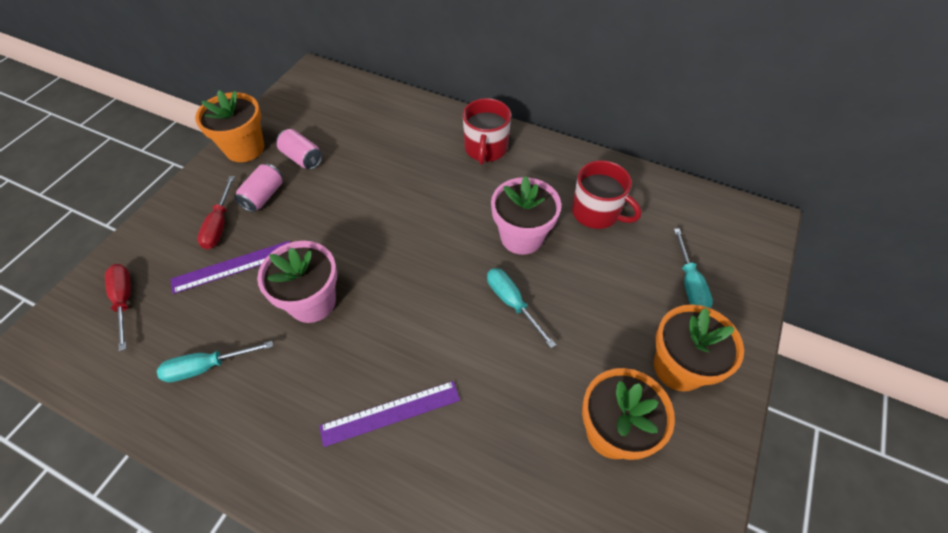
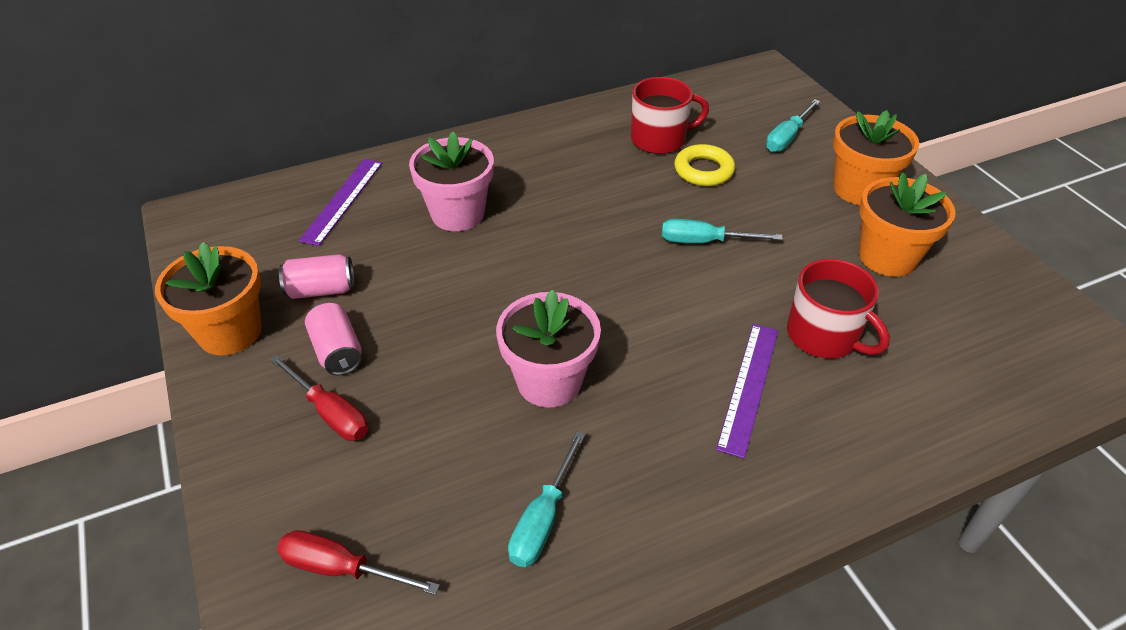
camera: 50 degrees left, 10 degrees down
purple ruler [171,241,290,294] -> purple ruler moved to [299,159,383,246]
red mug [463,98,511,165] -> red mug moved to [787,259,890,358]
pink flower pot [491,176,561,255] -> pink flower pot moved to [409,131,494,231]
turquoise screwdriver [674,228,713,308] -> turquoise screwdriver turned 90 degrees clockwise [766,99,820,152]
none -> yellow ring [674,144,735,186]

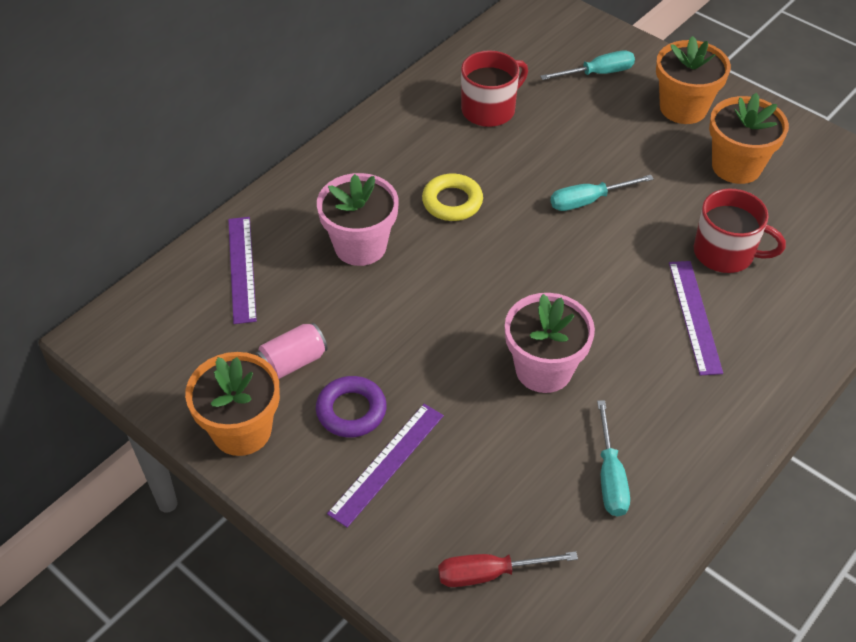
camera: 25 degrees left, 5 degrees up
red screwdriver [270,355,368,441] -> purple ruler [327,404,444,528]
pink can [305,302,362,375] -> purple ring [316,376,387,437]
yellow ring [674,144,735,186] -> yellow ring moved to [422,174,483,221]
turquoise screwdriver [766,99,820,152] -> turquoise screwdriver turned 120 degrees counterclockwise [540,51,635,80]

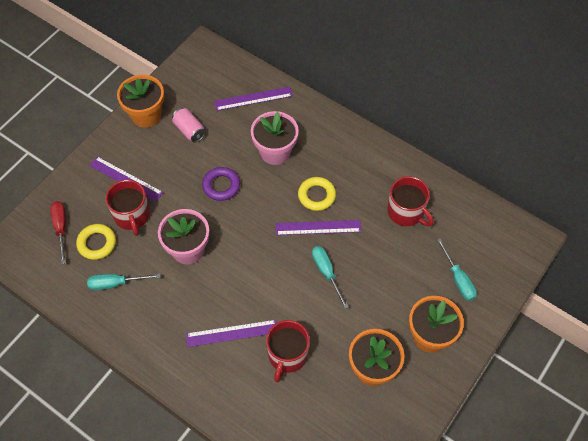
camera: 85 degrees right, 10 degrees up
purple ring [316,376,387,437] -> purple ring moved to [202,167,240,201]
none -> yellow ring [76,224,116,260]
none -> red mug [106,180,150,236]
none -> purple ruler [276,220,361,235]

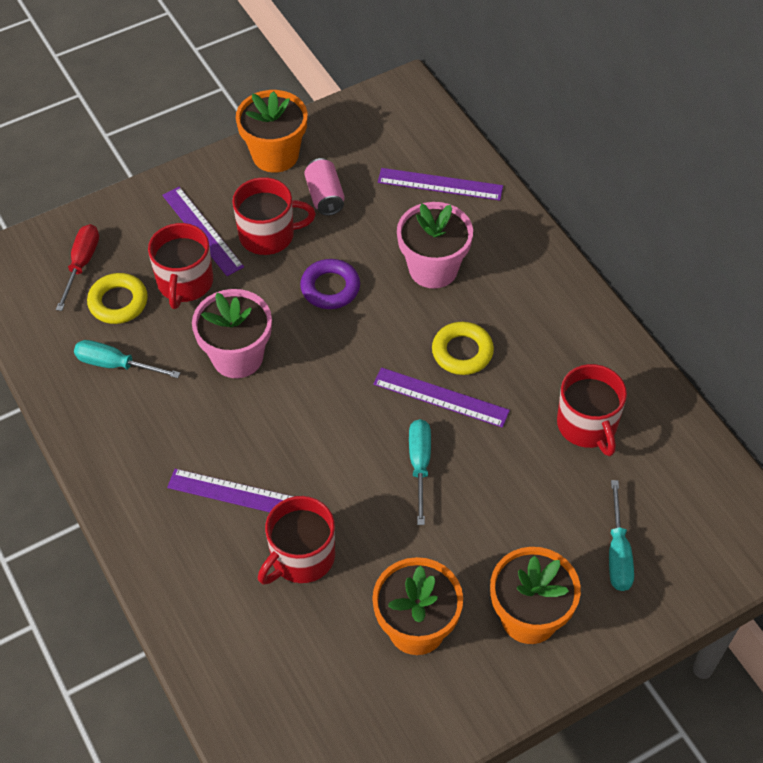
camera: 25 degrees right, 5 degrees down
none -> red mug [232,177,316,255]

